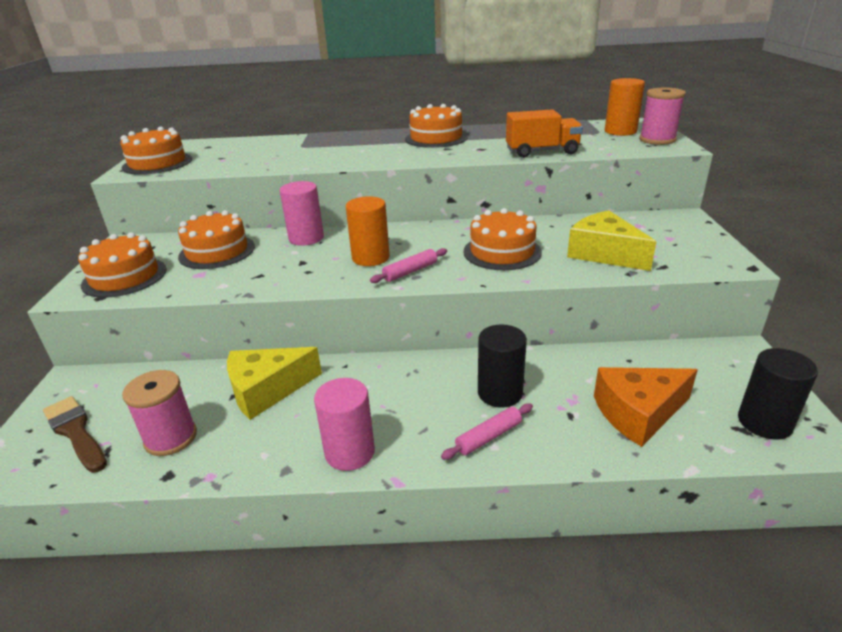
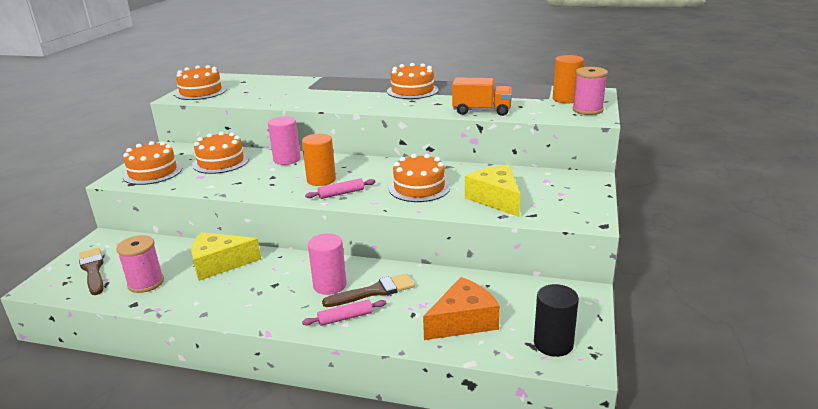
camera: 15 degrees right, 5 degrees down
pink cylinder [314,378,375,471] -> pink cylinder moved to [308,233,347,295]
black cylinder [478,324,527,408] -> brown brush [322,273,415,307]
orange cheese [594,367,698,447] -> orange cheese turned 150 degrees clockwise [423,277,500,340]

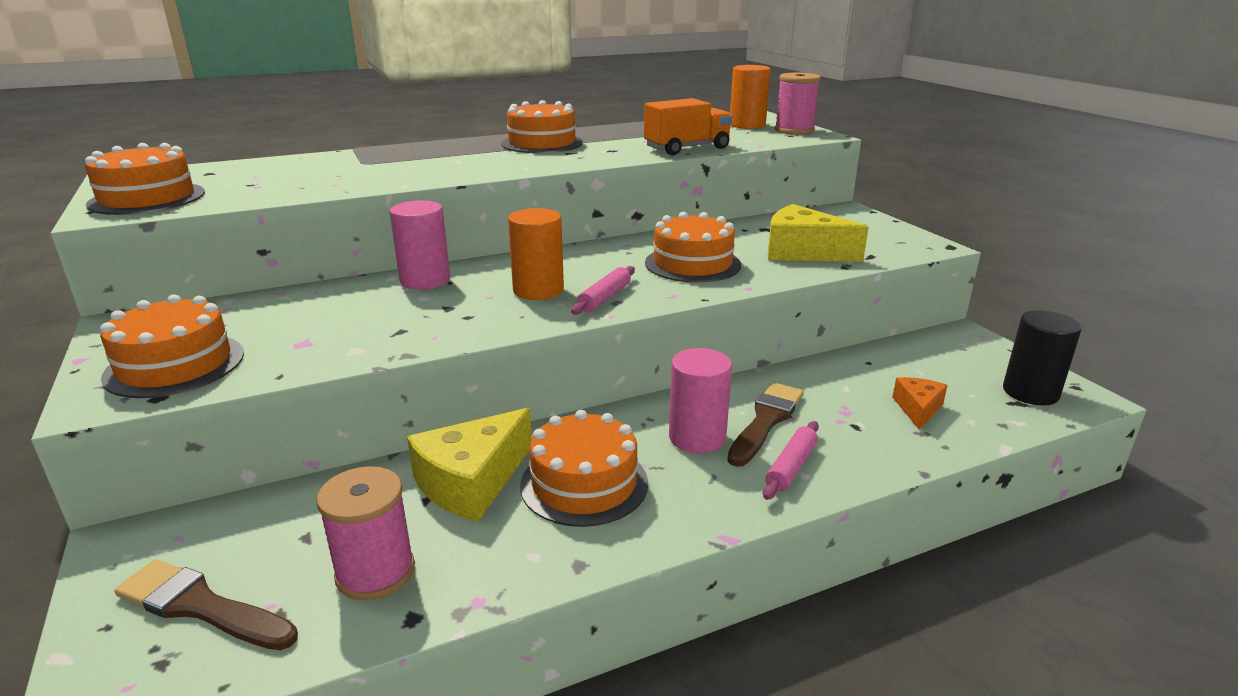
camera: 40 degrees left, 0 degrees up
orange cake [192,132,249,174] -> orange cake moved to [520,410,648,527]
orange cheese [423,277,500,340] -> orange cheese [892,377,948,430], size x0.55

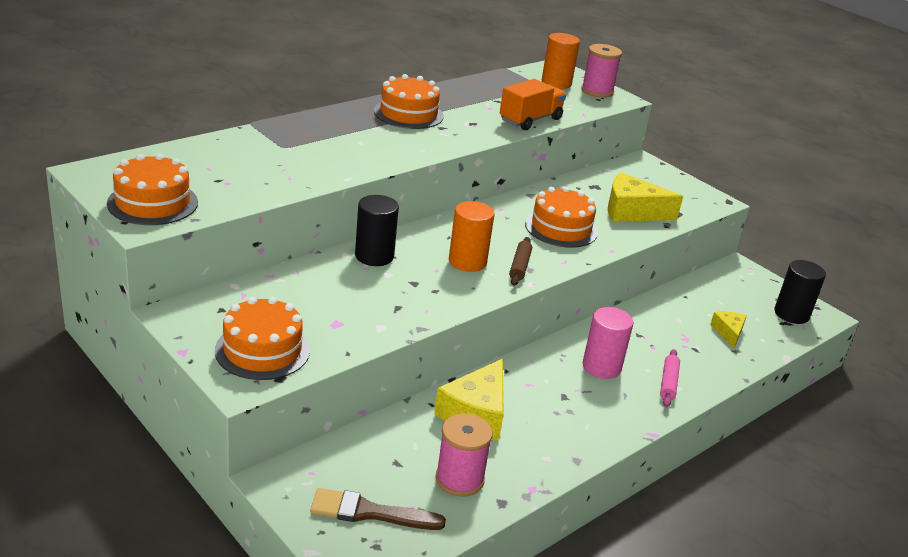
camera: 20 degrees left, 5 degrees up
pink cylinder [390,200,450,290] -> black cylinder [355,195,399,266]
orange cake [520,410,648,527] -> none
pink rolling pin [571,266,635,315] -> brown rolling pin [509,237,532,286]
brown brush [727,382,804,467] -> none
orange cheese [892,377,948,430] -> yellow cheese [710,311,747,348]

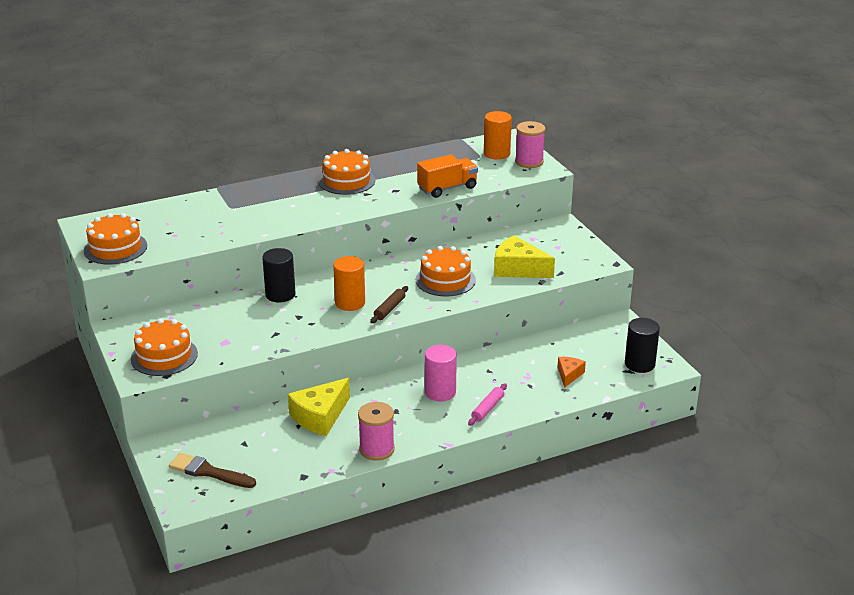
camera: 20 degrees right, 0 degrees up
pink spool [435,413,493,497] -> pink spool moved to [358,402,395,461]
yellow cheese [710,311,747,348] -> orange cheese [557,357,586,388]

